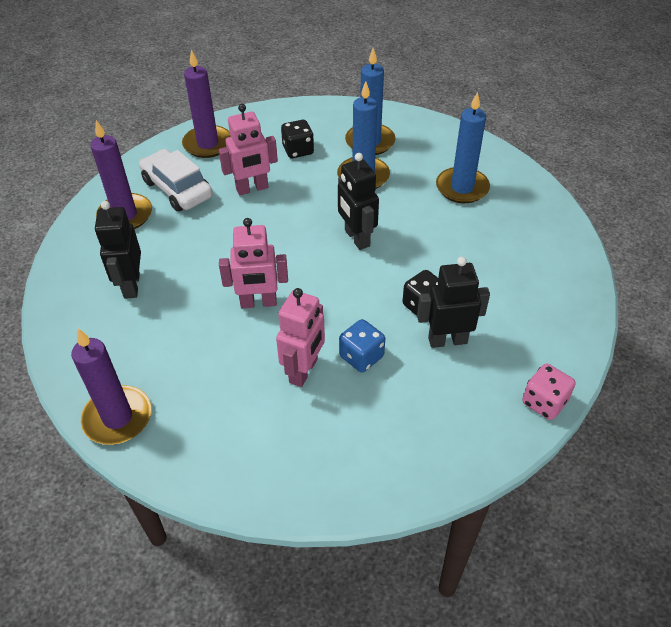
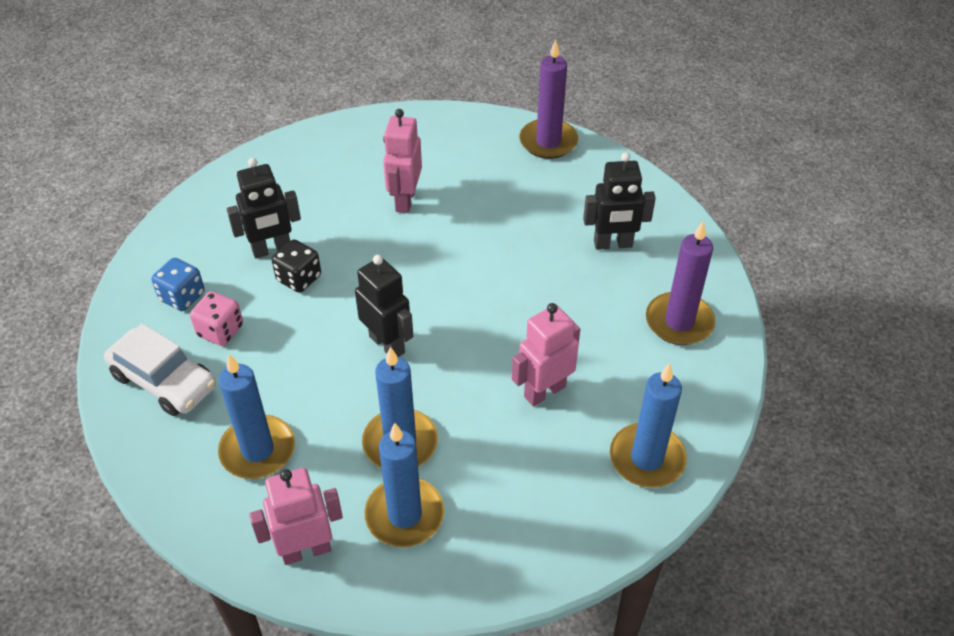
camera: 165 degrees right, 0 degrees up
black robot [95,201,141,299] -> black robot turned 105 degrees clockwise [583,152,656,250]
white car [139,149,213,212] -> white car moved to [104,323,216,416]
purple candle [182,50,231,158] -> blue candle [610,363,687,488]
pink robot [219,218,288,308] -> pink robot moved to [249,468,343,565]
black dice [281,120,314,158] -> none
blue dice [339,319,385,372] -> blue dice moved to [152,258,205,311]
pink dice [522,364,576,420] -> pink dice moved to [190,291,243,346]

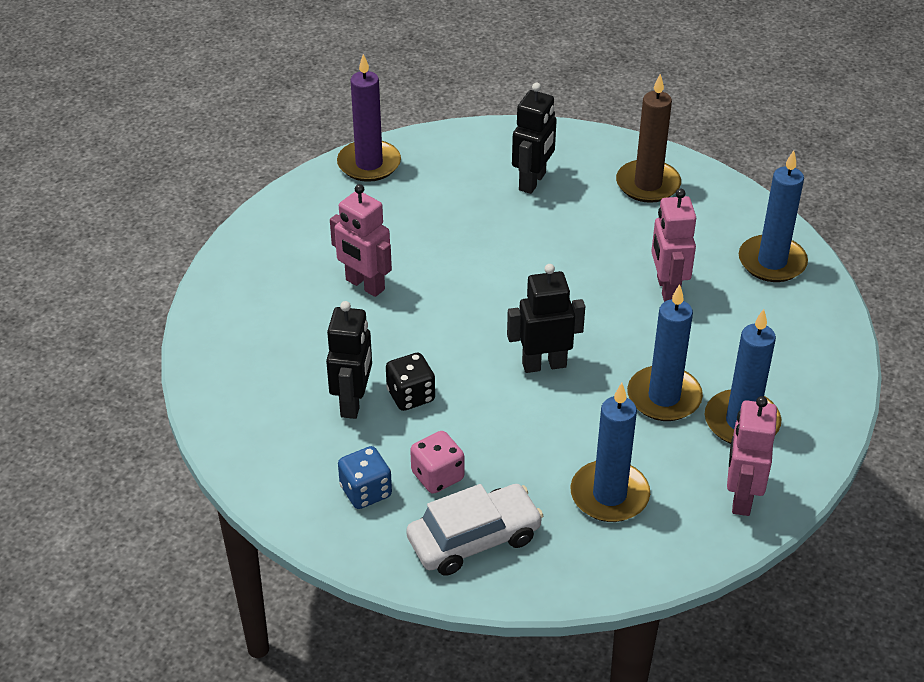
camera: 60 degrees left, 5 degrees down
purple candle [646,221,715,345] -> brown candle [616,74,681,203]

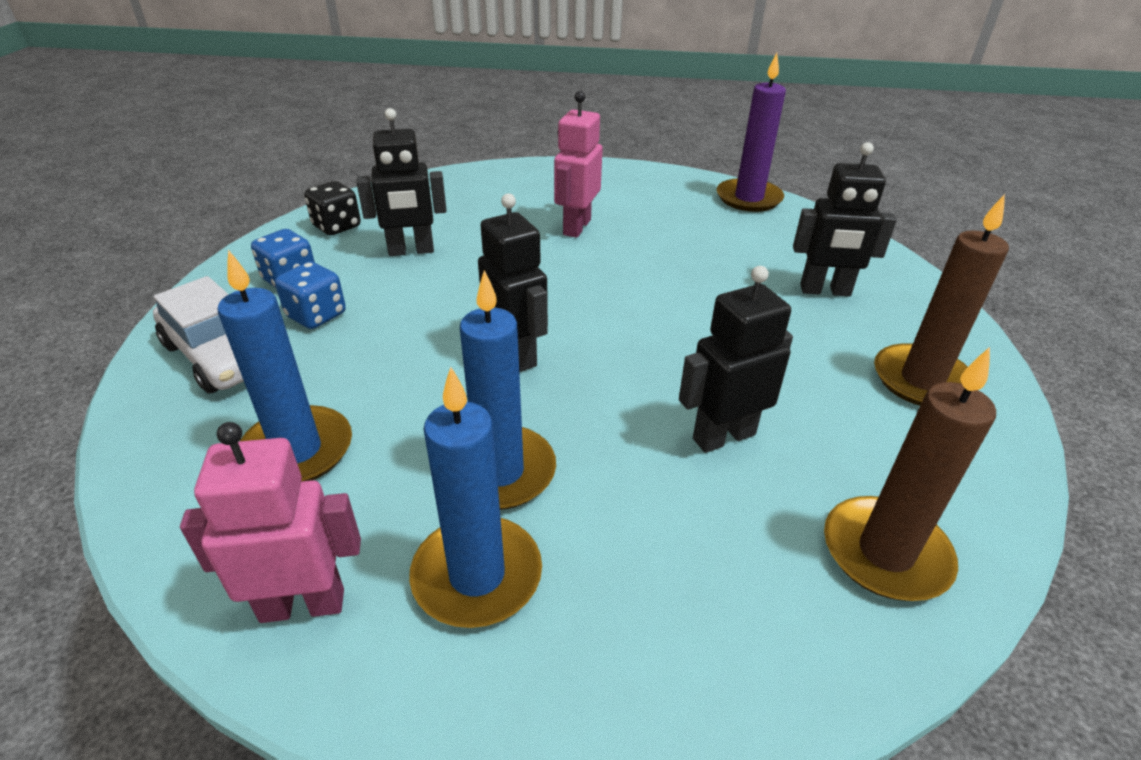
camera: 70 degrees right, 5 degrees down
black dice [386,353,435,411] -> black dice moved to [304,181,361,235]
pink dice [410,431,464,494] -> blue dice [275,262,346,329]
pink robot [651,189,696,302] -> black robot [679,266,793,453]
blue candle [739,150,808,282] -> brown candle [824,347,996,601]

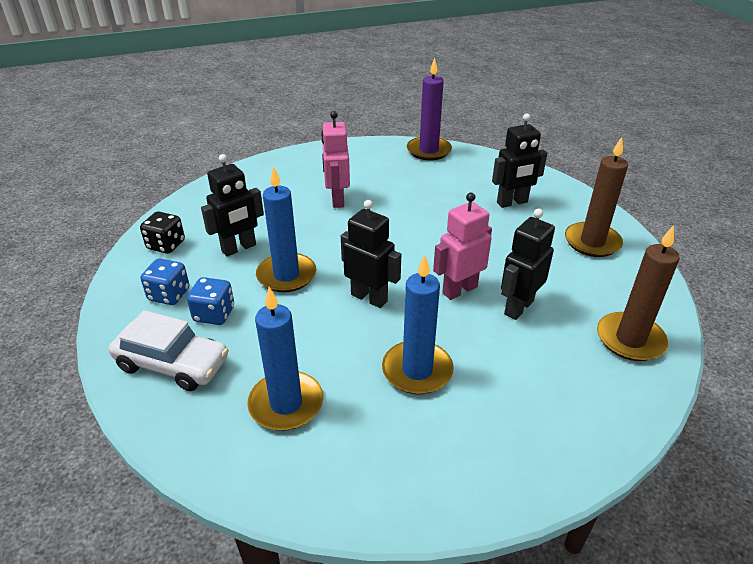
camera: 25 degrees left, 0 degrees up
pink robot [180,422,361,623] -> pink robot moved to [433,193,492,300]
blue candle [409,367,542,628] -> blue candle moved to [256,166,316,292]

